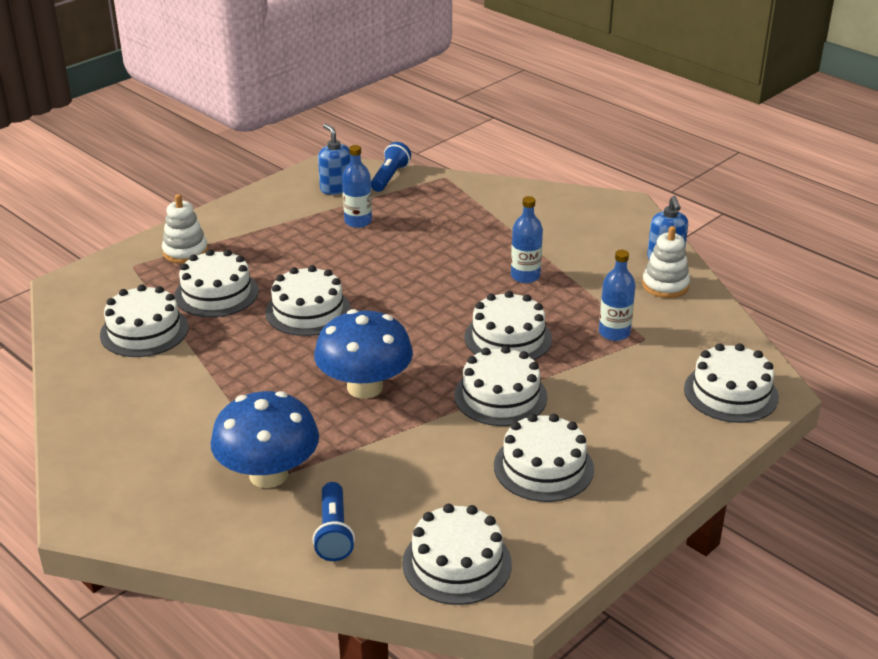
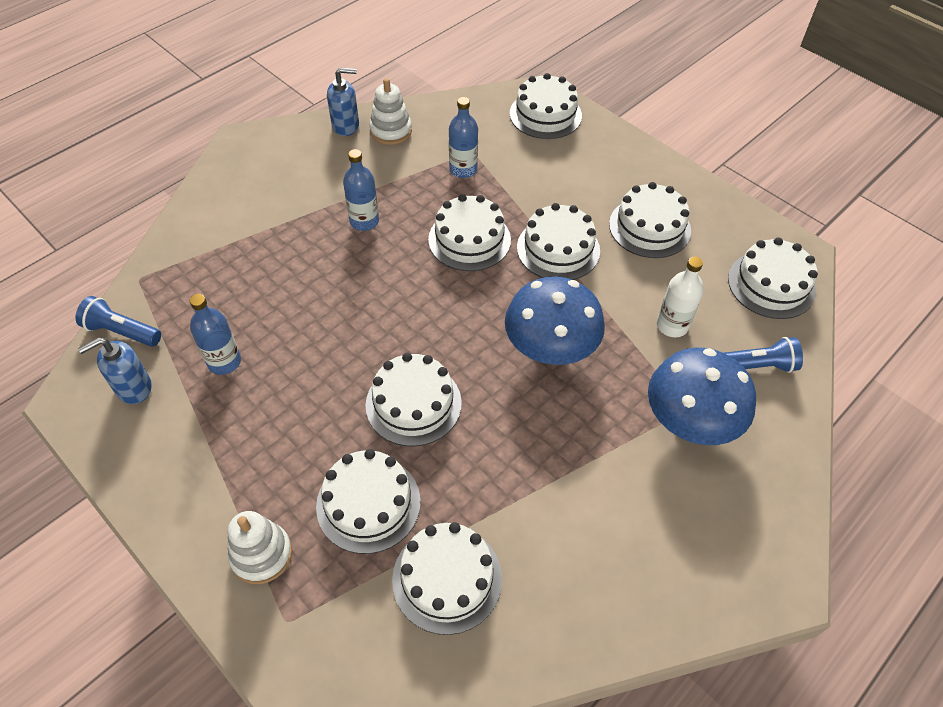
camera: 90 degrees left, 20 degrees up
none -> white bottle [657,257,704,337]

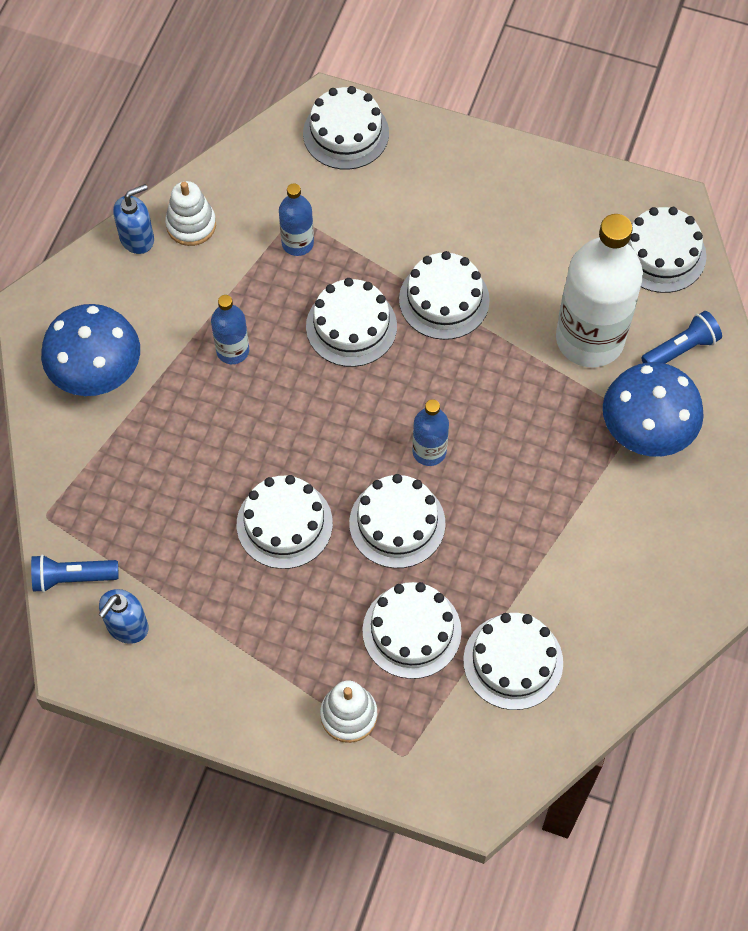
camera: 25 degrees left, 10 degrees up
blue bottle [190,294,241,375] -> blue bottle moved to [412,399,449,466]
blue mushroom [505,277,605,365] -> blue mushroom moved to [41,304,140,396]
white cake [609,182,691,258] -> white cake moved to [237,475,333,569]
white bottle [657,257,704,337] -> white bottle [556,214,643,367], size x2.09

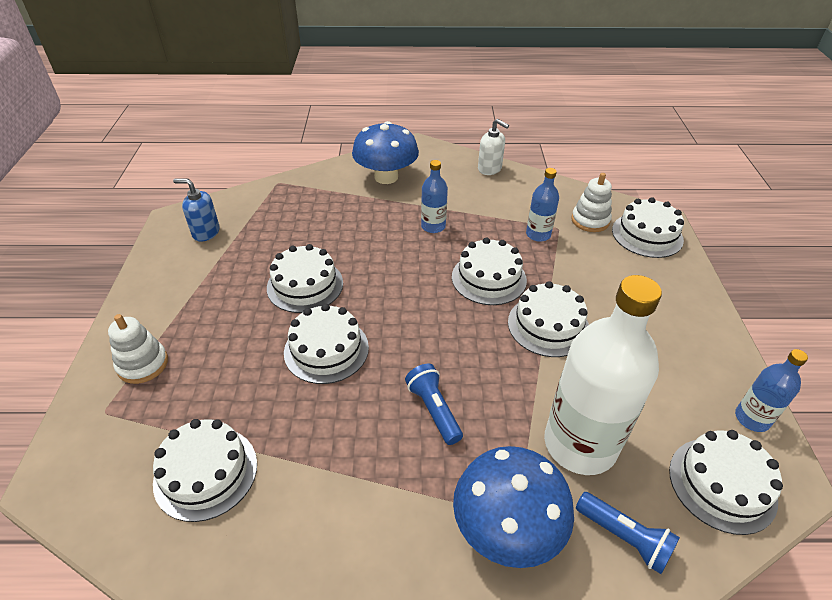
camera: 70 degrees right, 20 degrees down
blue flashlight [31,554,119,593] -> blue flashlight moved to [405,364,463,445]
blue soap dispenser [113,184,154,254] -> white soap dispenser [478,119,509,175]
white stacking toy [165,181,216,246] -> white stacking toy moved to [572,173,612,232]
white cake [362,582,462,679] -> none
blue bottle [412,399,449,466] -> blue bottle moved to [735,349,808,432]

